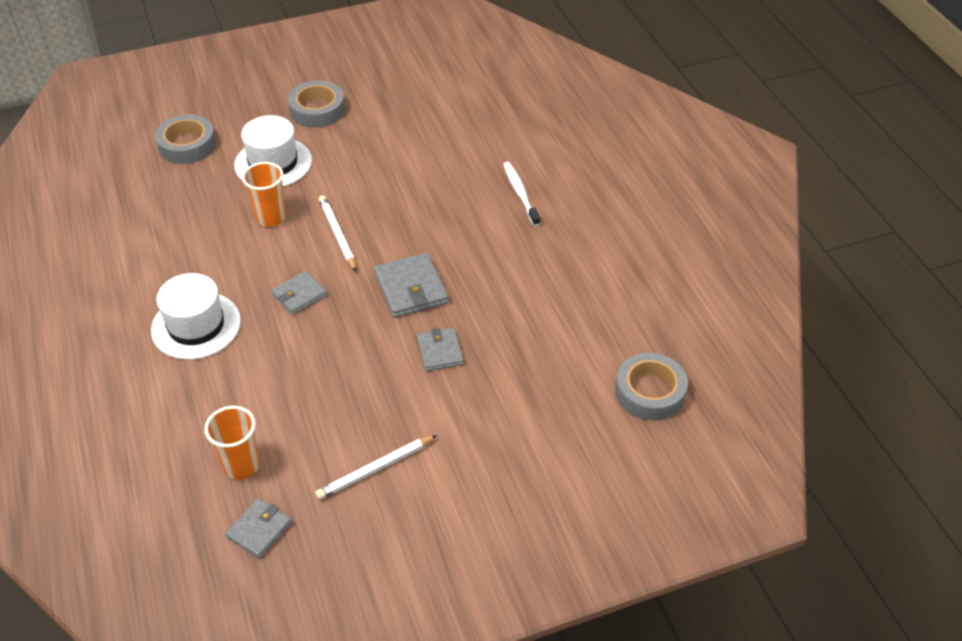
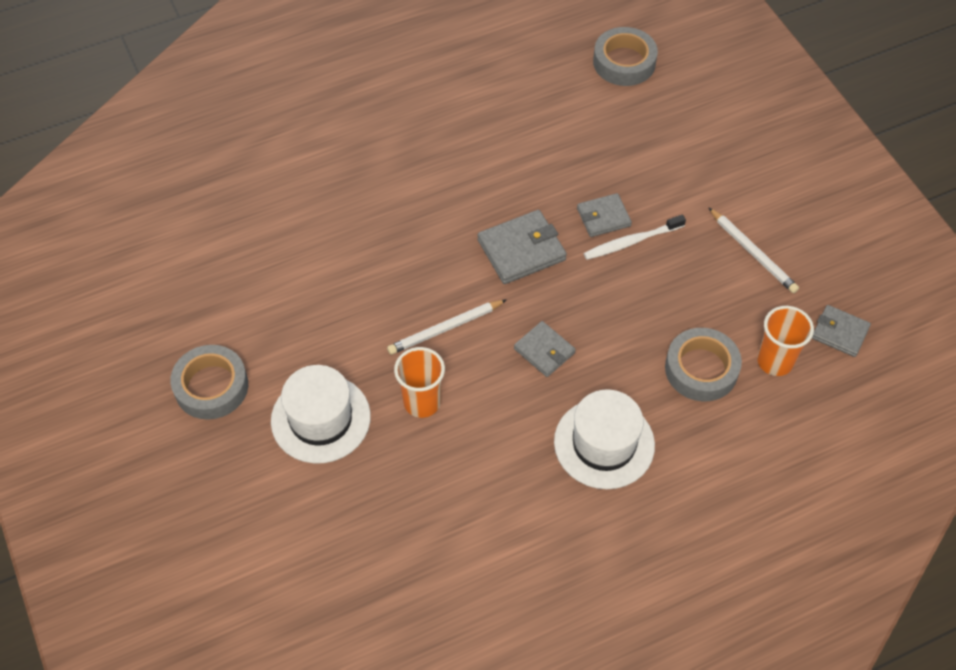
camera: 95 degrees left, 10 degrees up
grey tape [155,114,216,164] -> grey tape moved to [665,328,742,401]
white toothbrush [503,162,540,226] -> white toothbrush moved to [584,215,686,260]

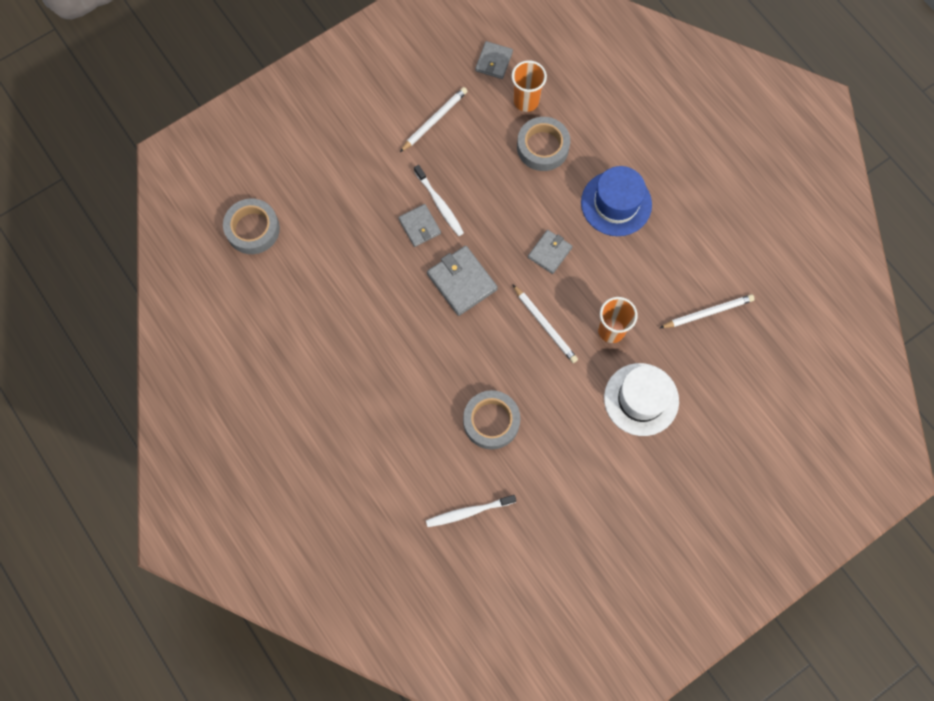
camera: 100 degrees left, 15 degrees up
grey tape [171,345,248,420] -> grey tape moved to [463,390,520,450]
white hat [554,389,655,489] -> blue hat [581,166,652,236]
none -> white toothbrush [426,495,516,527]
none -> white pencil [660,294,755,328]

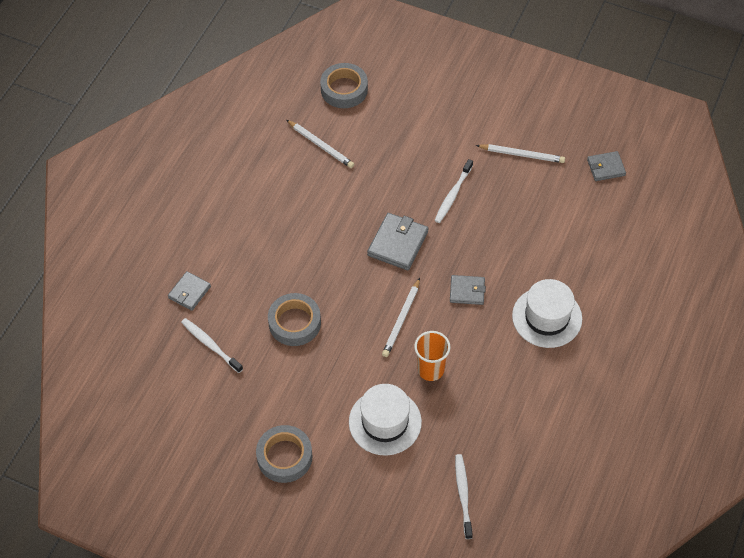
camera: 60 degrees right, 15 degrees down
grey wallet [398,204,441,247] -> grey wallet moved to [168,271,211,311]
orange cup [512,60,547,112] -> none
grey tape [517,117,570,171] -> grey tape moved to [256,425,313,483]
blue hat [581,166,652,236] -> white hat [512,279,582,348]
white pencil [660,294,755,328] -> white pencil moved to [287,120,354,168]
none -> white toothbrush [455,454,473,539]

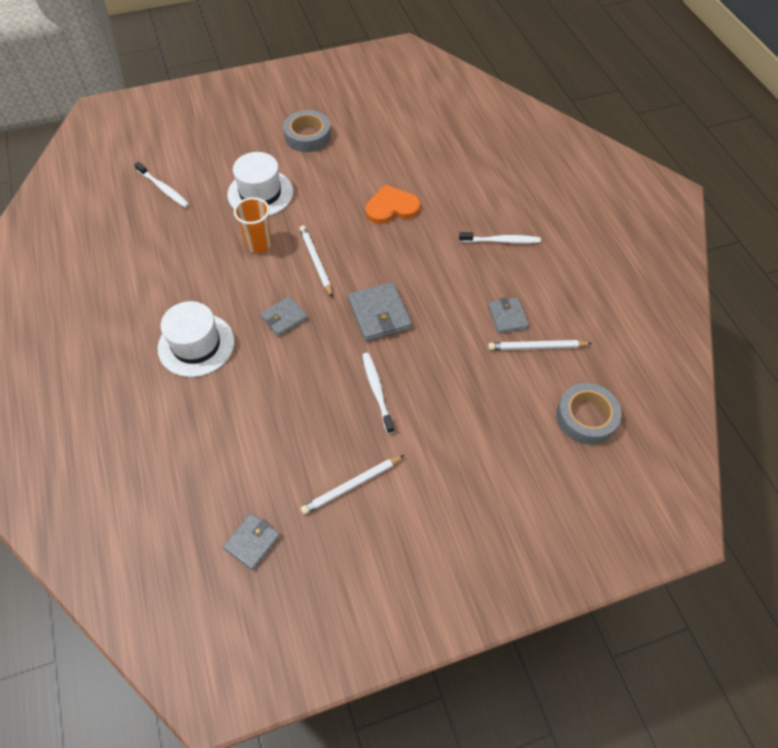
camera: 135 degrees right, 0 degrees up
grey wallet [168,271,211,311] -> grey wallet moved to [488,297,529,334]
white toothbrush [181,318,243,373] -> white toothbrush moved to [459,232,541,243]
grey tape [268,293,321,346] -> orange heart [366,185,420,224]

